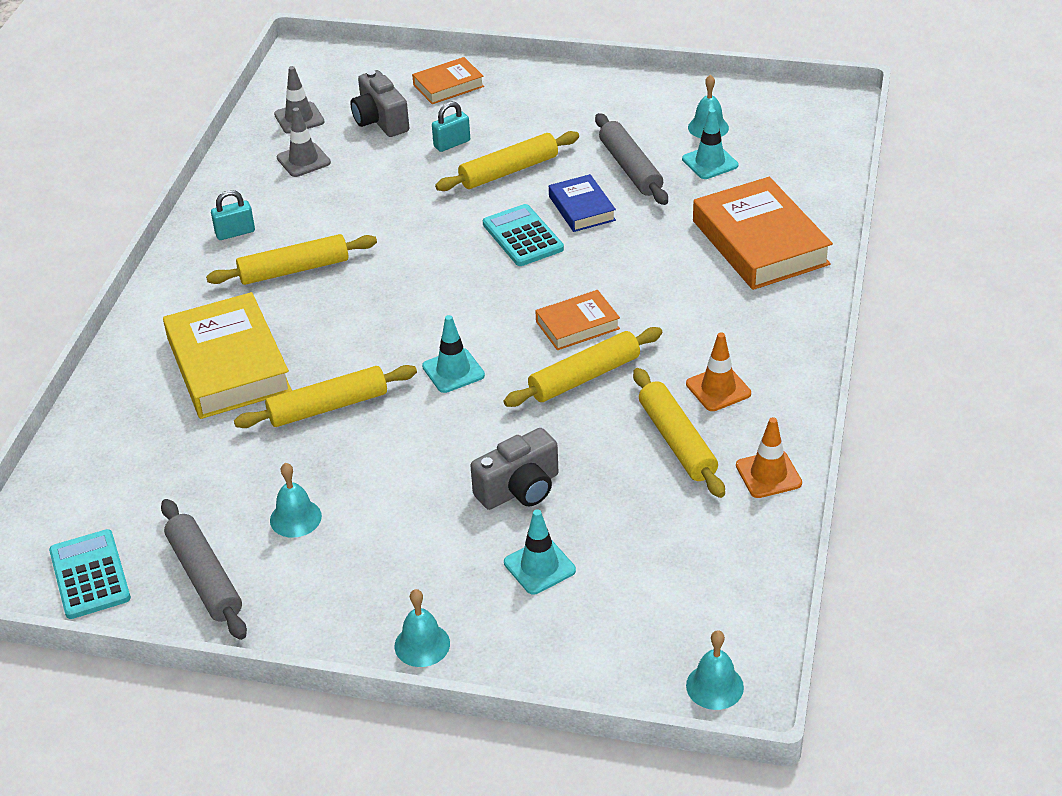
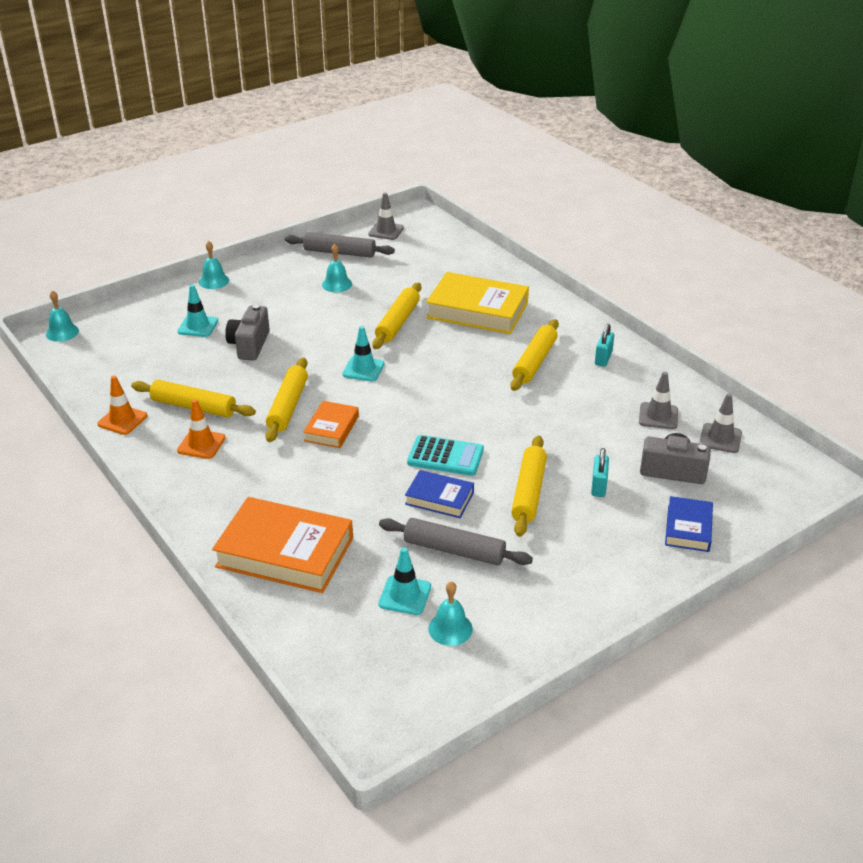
camera: 130 degrees right, 5 degrees down
turquoise calculator [49,529,131,619] -> grey traffic cone [368,192,404,240]
orange book [412,57,484,104] -> blue book [665,496,713,552]

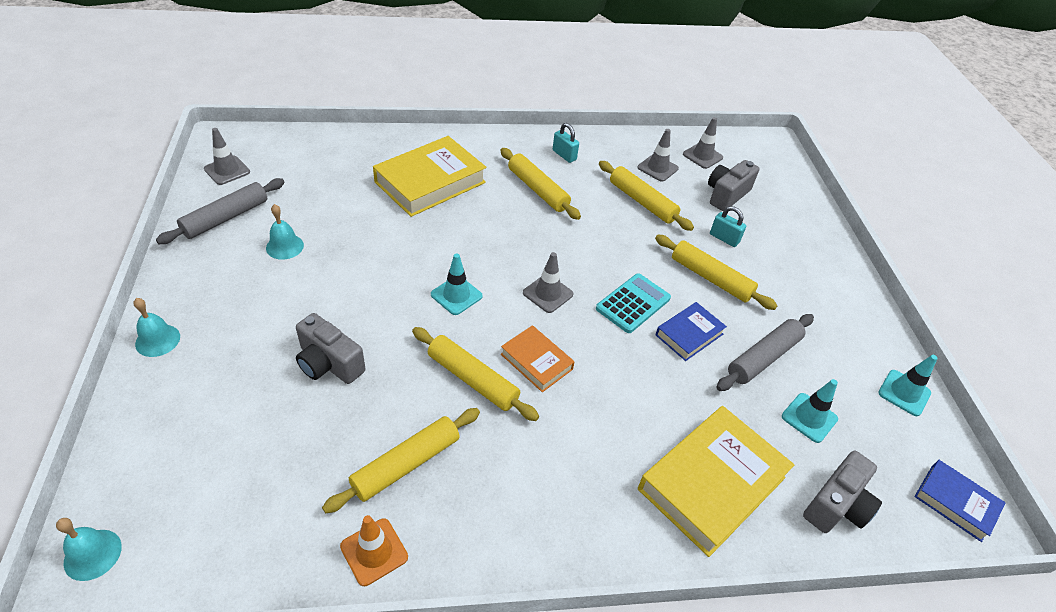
camera: 65 degrees left, 10 degrees up
orange traffic cone [177,399,226,459] -> none
turquoise traffic cone [178,284,218,337] -> turquoise traffic cone moved to [878,355,938,416]
orange book [212,497,353,593] -> yellow book [638,406,794,557]
yellow rolling pin [372,283,421,349] -> yellow rolling pin moved to [599,161,694,231]
turquoise bell [428,581,473,646] -> none
blue book [665,496,713,552] -> blue book moved to [914,460,1005,542]
none -> grey traffic cone [523,252,573,313]
none -> grey camera [803,451,882,533]

